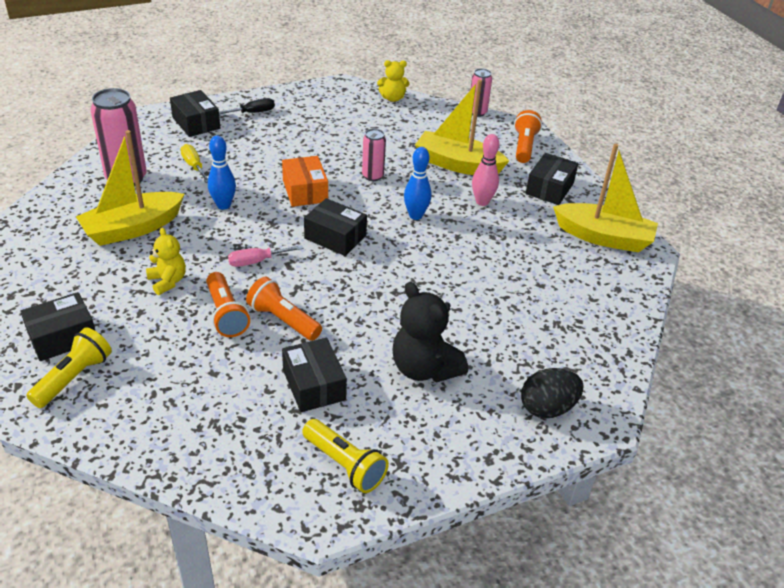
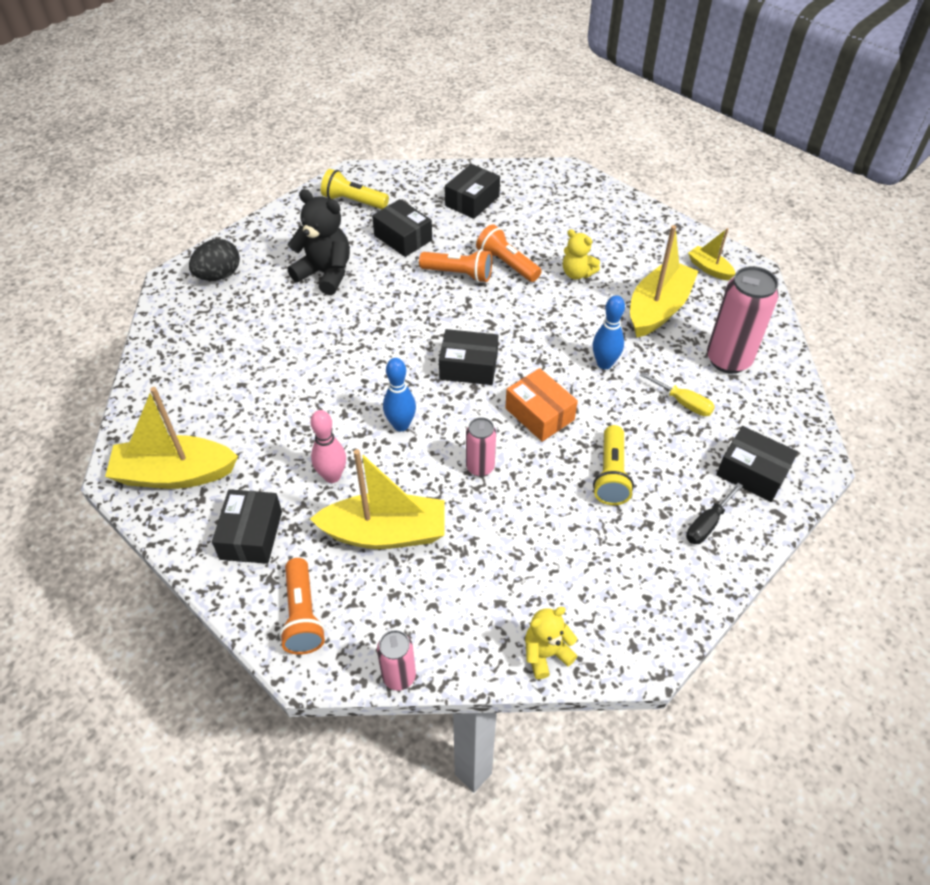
camera: 160 degrees right, 10 degrees up
black box [20,292,95,361] -> black box moved to [445,164,500,219]
yellow flashlight [26,327,112,408] -> yellow flashlight moved to [593,425,634,505]
pink screwdriver [228,245,303,267] -> none
none -> yellow boat [688,228,735,280]

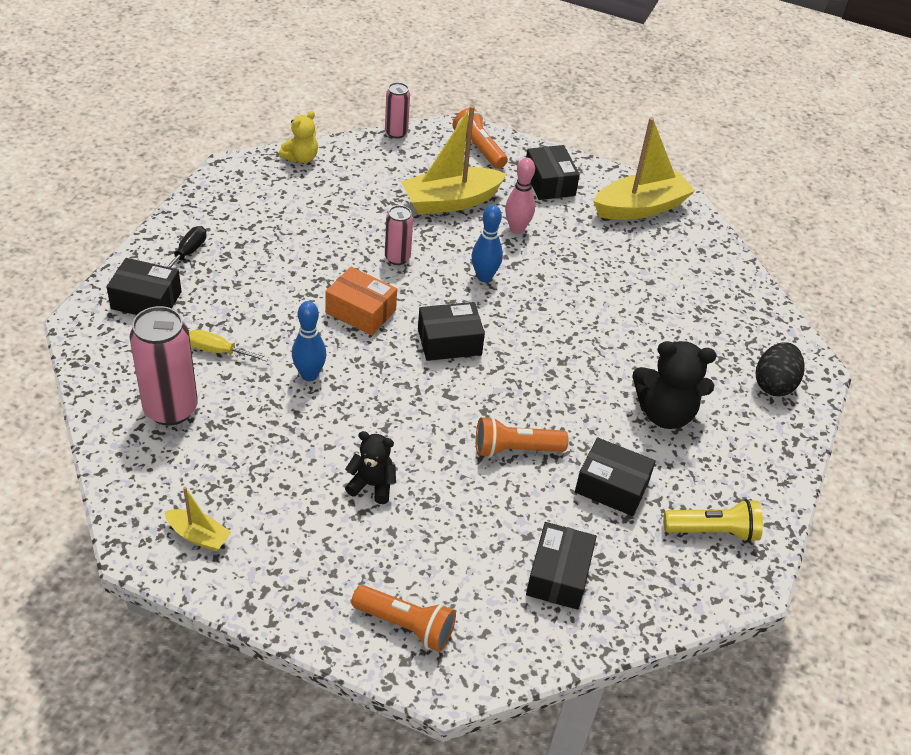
camera: 155 degrees right, 5 degrees down
orange flashlight [476,224,541,282] -> orange flashlight moved to [351,585,456,652]
yellow teddy bear [563,229,600,279] -> black teddy bear [345,431,396,504]
yellow flashlight [593,425,634,505] -> none
yellow boat [630,225,698,338] -> none

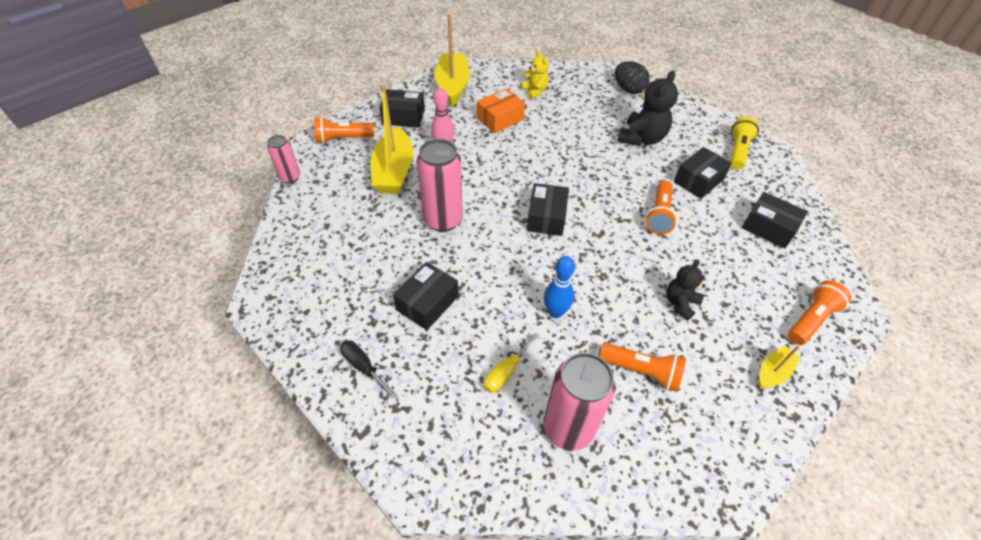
camera: 65 degrees left, 5 degrees up
black box [107,258,182,315] -> black box moved to [393,262,459,330]
yellow boat [165,487,232,551] -> yellow boat moved to [759,345,801,388]
yellow teddy bear [279,111,318,163] -> yellow teddy bear moved to [521,51,549,99]
orange box [325,267,397,336] -> orange box moved to [477,88,525,133]
pink can [385,205,413,265] -> pink can [417,139,463,232], size x1.79
blue bowling pin [472,205,503,282] -> none
none -> orange flashlight [599,343,686,392]

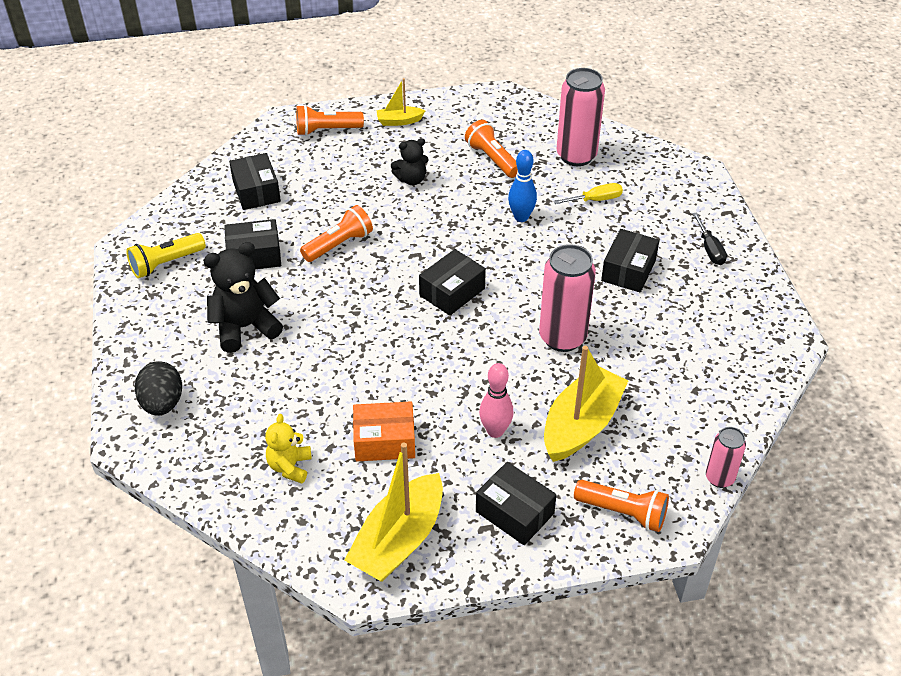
camera: 145 degrees left, 5 degrees down
black box [393,262,459,330] -> black box turned 45 degrees counterclockwise [601,229,660,293]

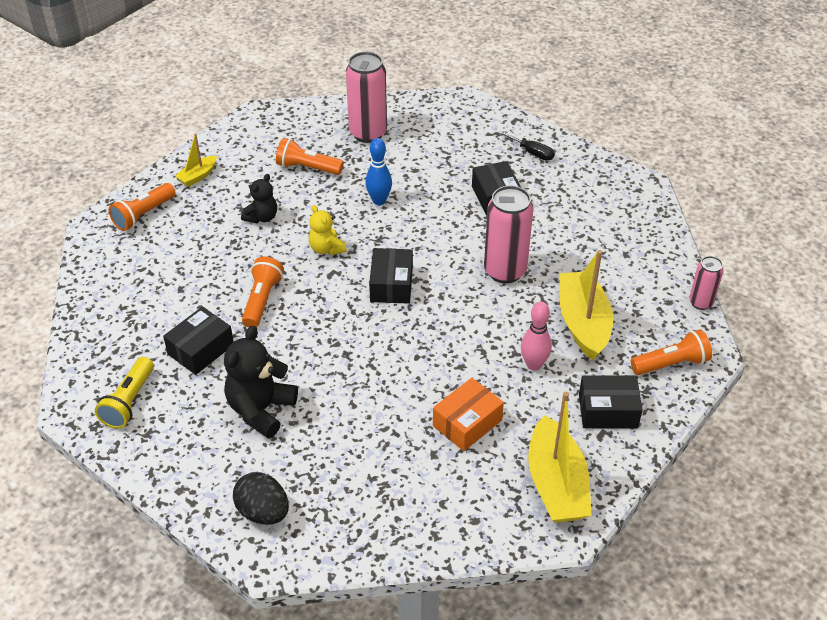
camera: 40 degrees left, 0 degrees up
black box [229,153,281,210] -> none
yellow teddy bear [265,414,312,484] -> yellow teddy bear moved to [309,205,347,255]
yellow screwdriver [554,183,623,204] -> none

